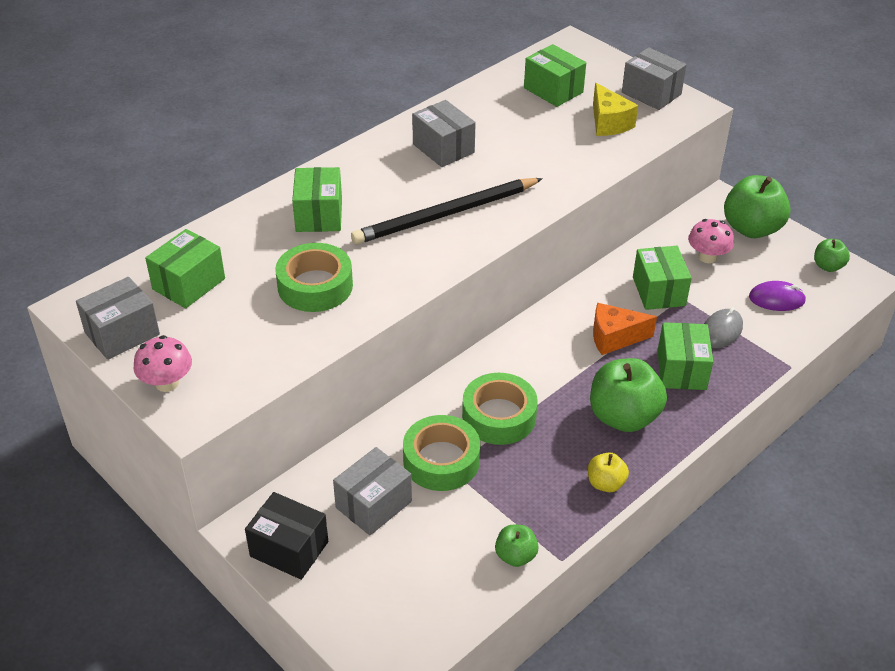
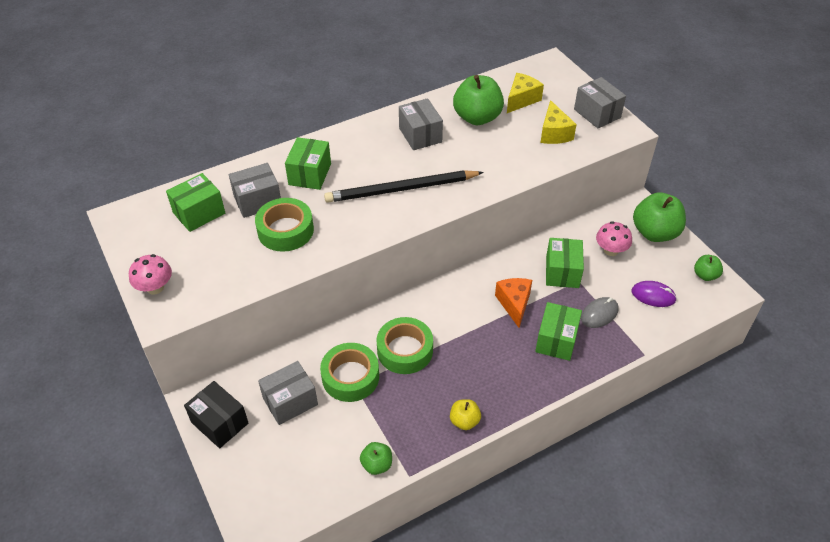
camera: 15 degrees right, 5 degrees up
grey box [76,277,160,360] -> grey box moved to [229,163,281,218]
green box [524,44,586,107] -> yellow cheese [507,73,544,113]
green apple [590,358,667,432] -> green apple moved to [453,75,504,125]
orange cheese [593,303,657,355] -> orange cheese turned 75 degrees clockwise [495,278,532,328]

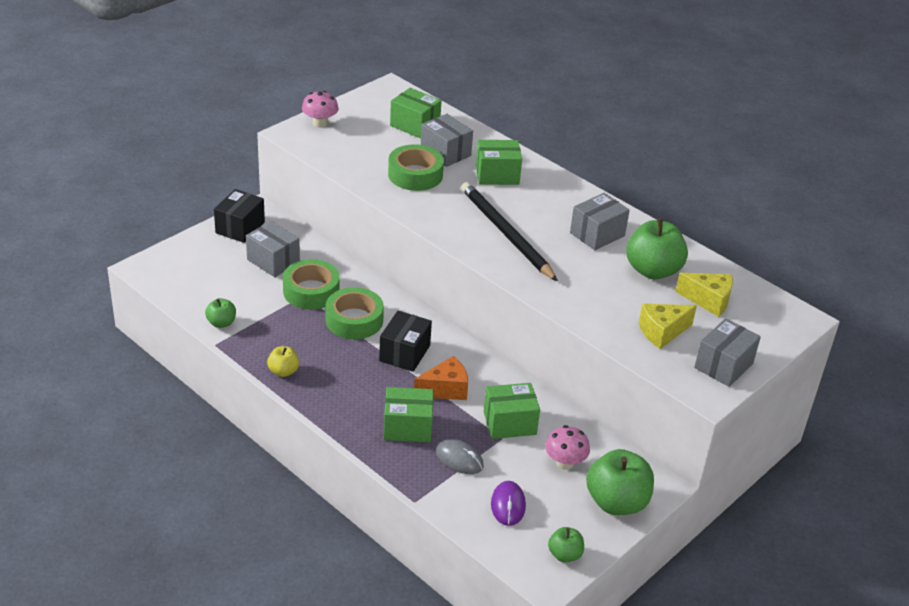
camera: 70 degrees right, 10 degrees down
none -> black box [379,311,432,372]

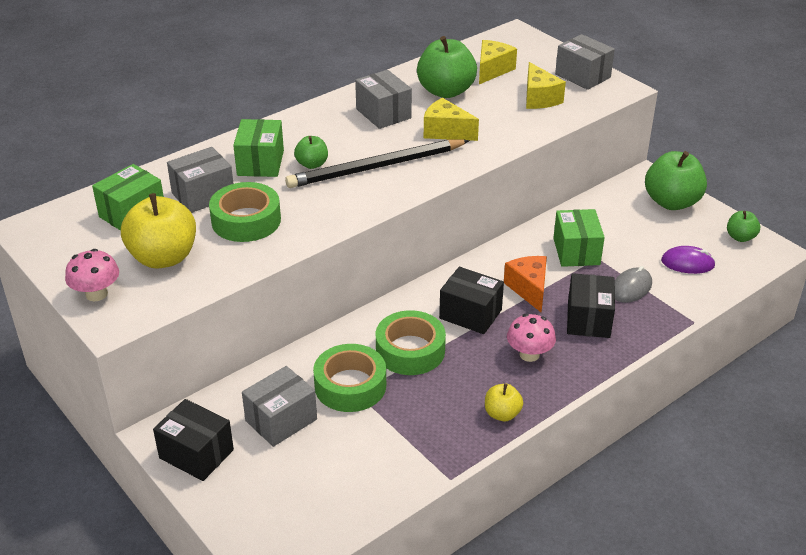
camera: 80 degrees left, 0 degrees up
green apple [205,298,236,328] -> green apple moved to [294,136,328,169]
green box [384,387,433,442] -> black box [567,273,615,338]
pink mushroom [545,425,590,470] -> pink mushroom moved to [507,314,556,362]
none -> yellow apple [121,193,196,269]
none -> yellow cheese [424,98,479,141]

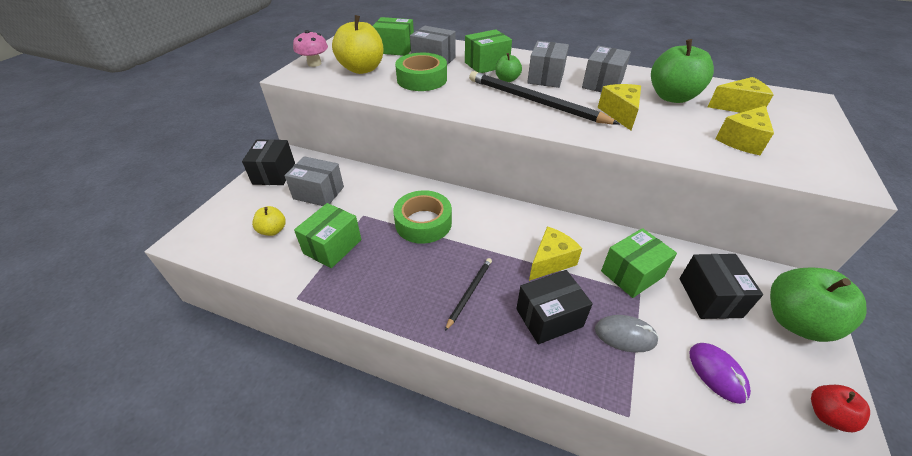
camera: 60 degrees right, 5 degrees up
green tape [313,344,386,412] -> none
black box [439,267,504,334] -> black box moved to [680,254,763,319]
yellow apple [485,384,523,421] -> yellow apple moved to [252,206,286,236]
orange cheese [504,256,547,312] -> yellow cheese [529,226,582,281]
pink mushroom [507,314,556,362] -> black pencil [445,258,492,331]
grey box [555,34,615,90] -> grey box moved to [527,41,569,88]
green apple [727,211,760,242] -> red apple [811,385,870,432]
none -> green box [294,203,361,268]

